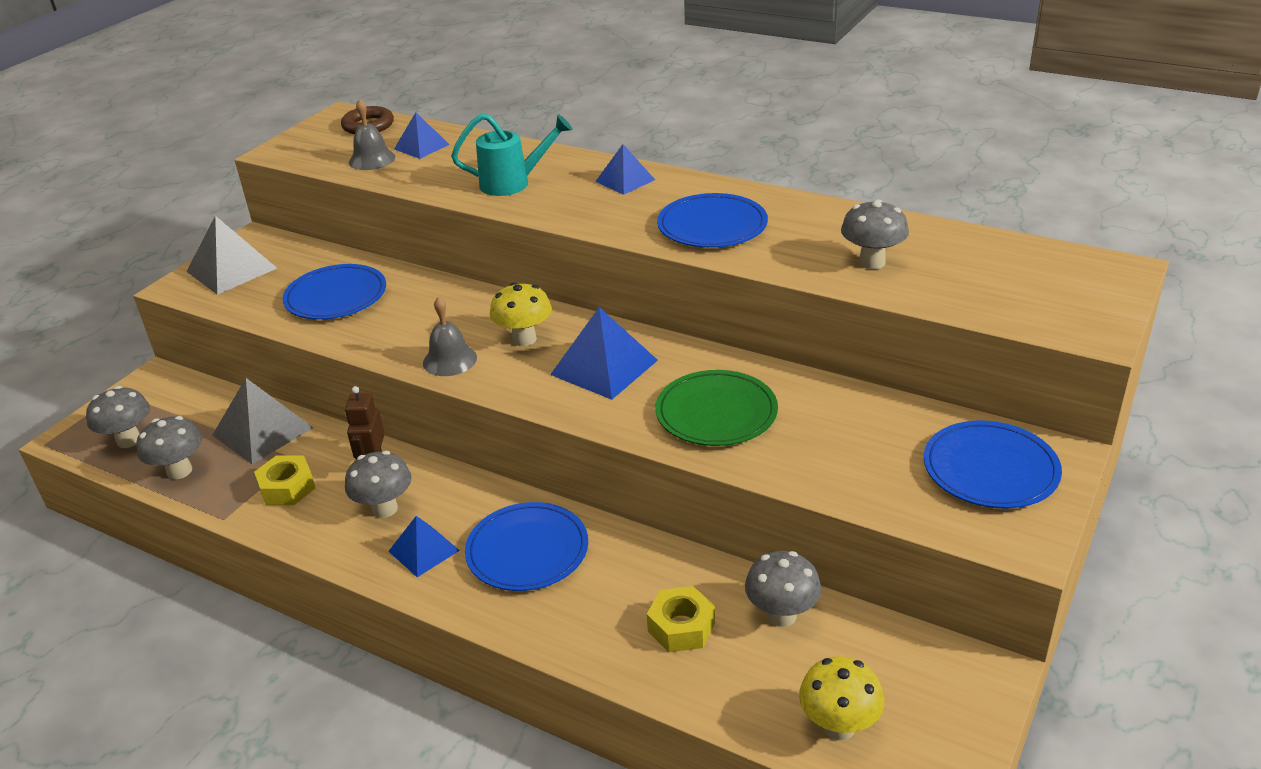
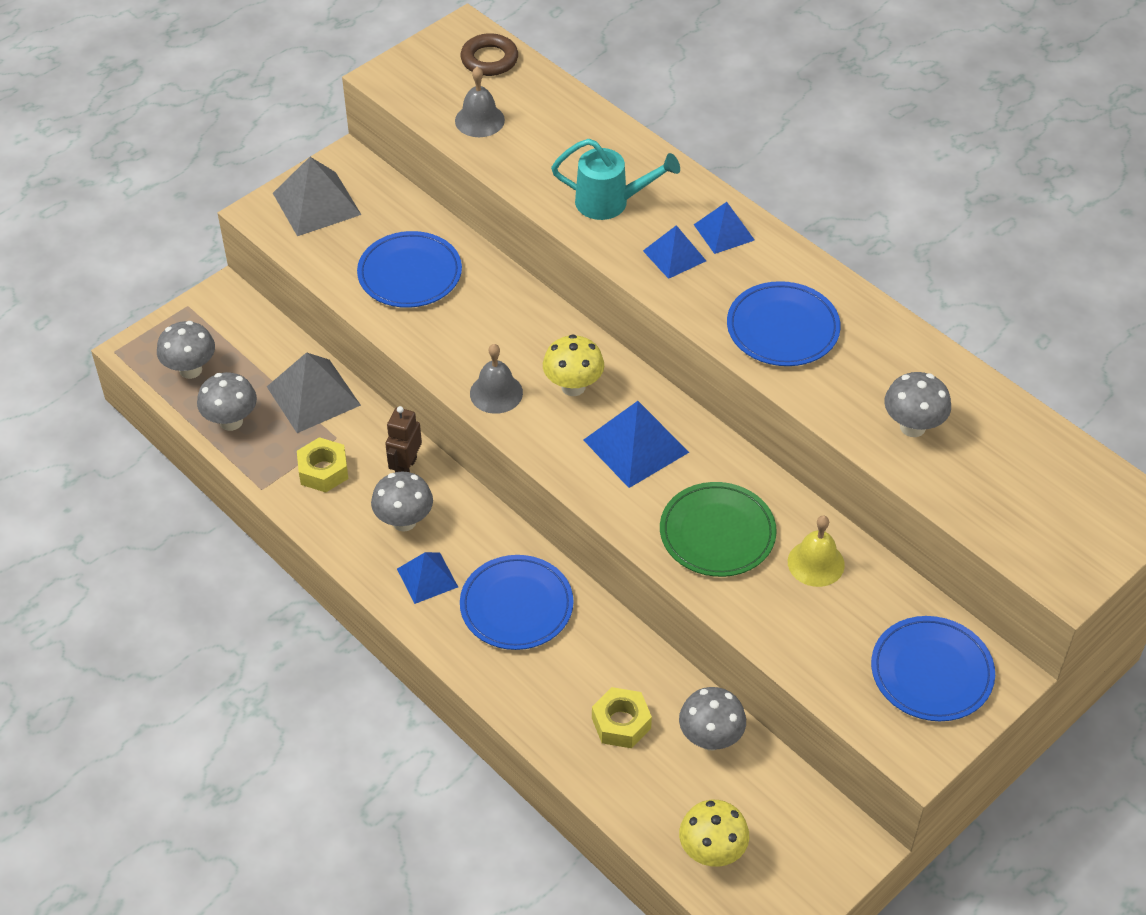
camera: 15 degrees right, 15 degrees up
blue pyramid [394,112,450,159] -> blue pyramid moved to [643,225,706,279]
none -> yellow bell [788,515,845,587]

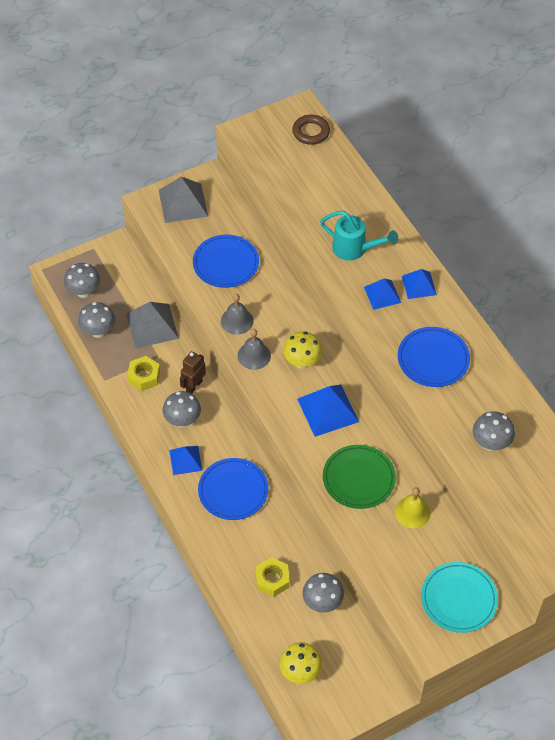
camera: 15 degrees right, 5 degrees up
grey bell [455,67,505,137] -> grey bell moved to [221,294,254,335]
blue plate [871,616,995,721] -> turquoise plate [421,562,498,633]

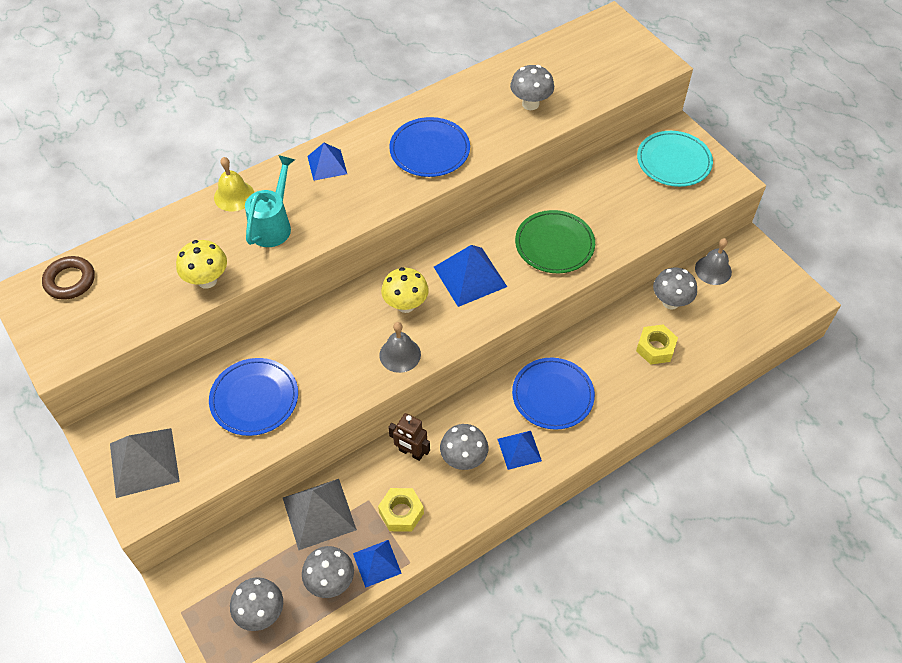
camera: 95 degrees left, 0 degrees up
grey bell [221,294,254,335] -> grey bell moved to [695,238,732,285]
yellow mushroom [279,642,322,684] -> yellow mushroom moved to [176,240,227,289]
blue pyramid [364,278,401,310] -> blue pyramid moved to [353,540,402,588]
yellow bell [395,488,430,529] -> yellow bell moved to [214,157,254,211]

